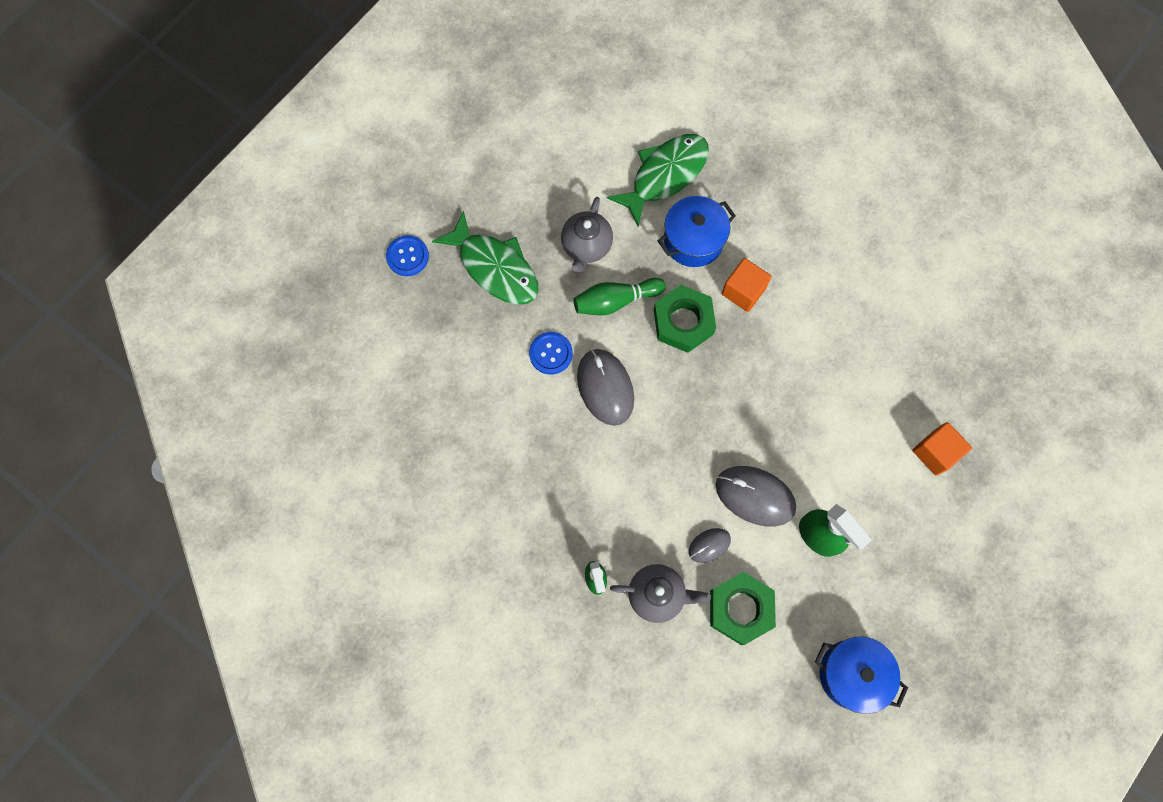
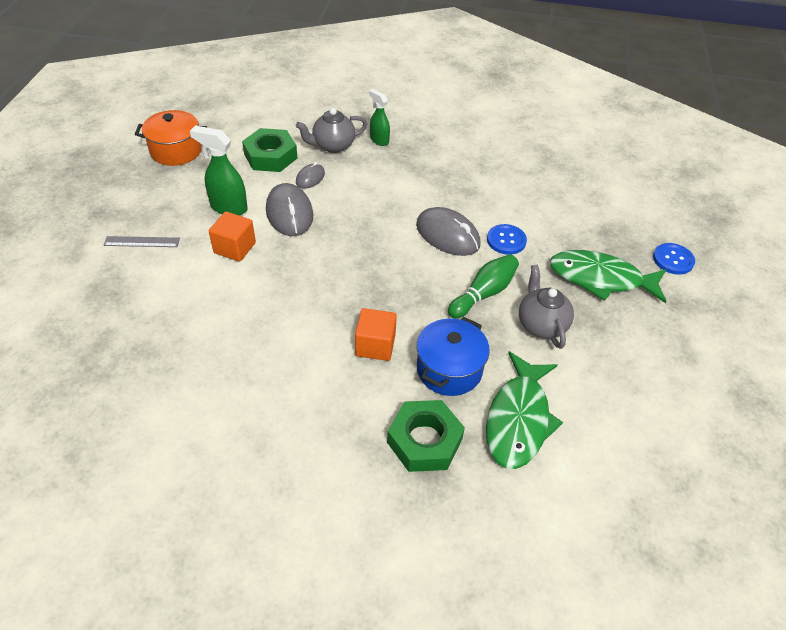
camera: 150 degrees right, 25 degrees down
green nut [654,285,716,353] -> green nut moved to [387,400,465,472]
grey mouse [716,466,796,527] -> grey mouse turned 75 degrees clockwise [266,183,313,236]
blue pot [815,637,908,714] -> orange pot [135,110,207,166]
orange cube [912,422,972,476] -> orange cube moved to [209,212,256,262]
none -> grey ruler [104,236,180,247]

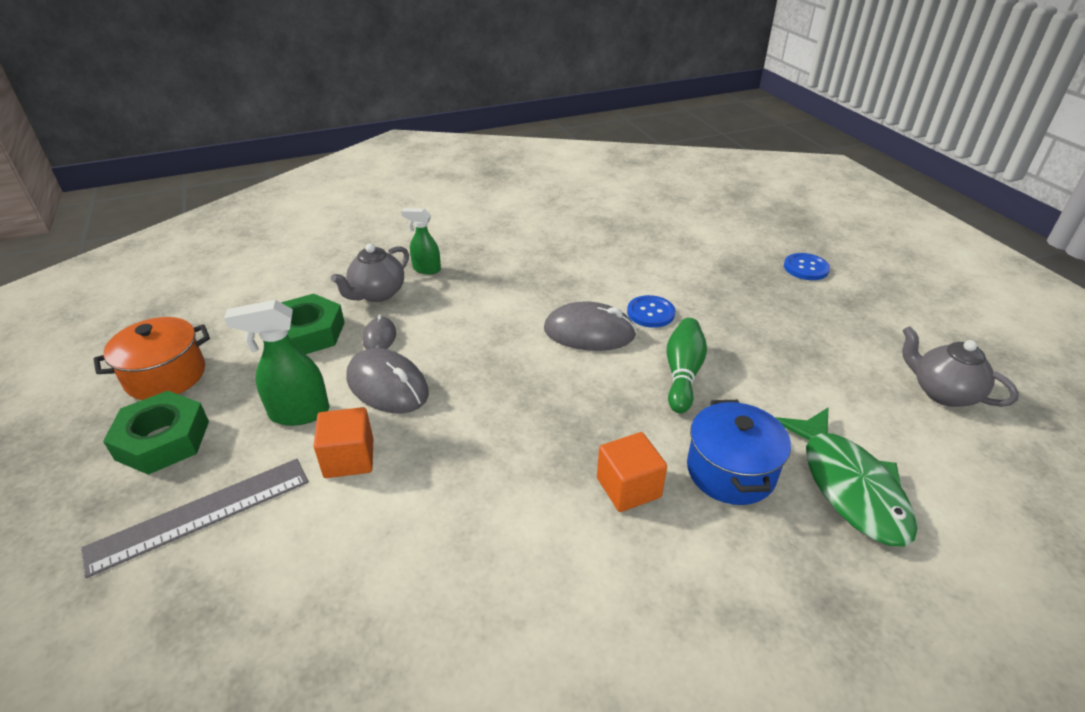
camera: 30 degrees left, 10 degrees down
grey ruler [104,236,180,247] -> grey ruler [81,459,309,578], size x1.76
green nut [387,400,465,472] -> green nut moved to [103,391,209,475]
grey teapot [519,265,574,349] -> grey teapot moved to [902,326,1019,407]
green fish [550,250,667,303] -> none

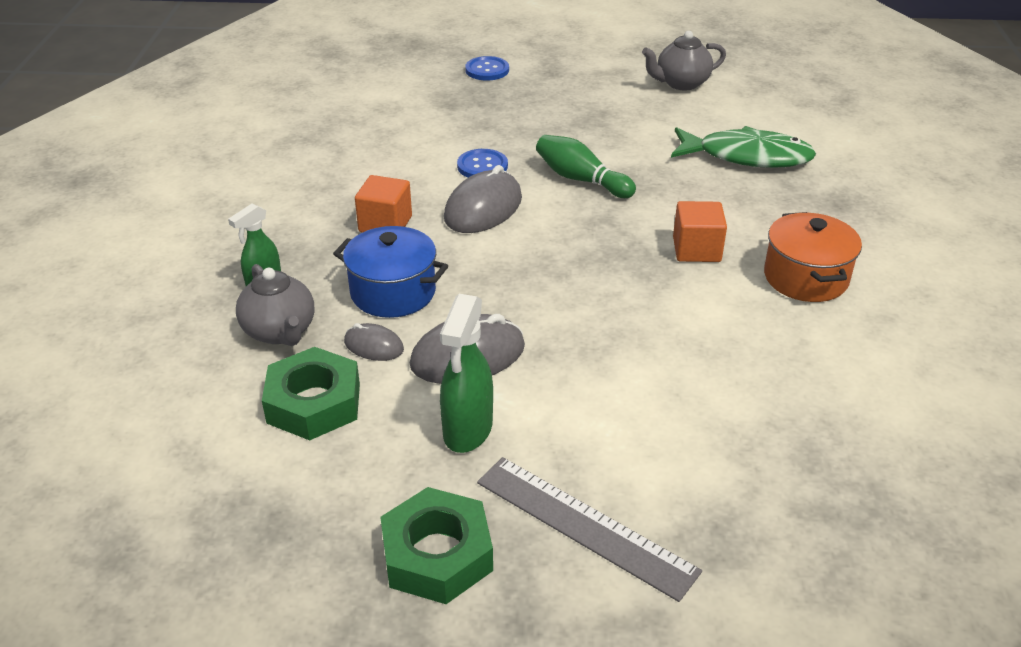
camera: 65 degrees left, 0 degrees up
grey ruler [81,459,309,578] -> grey ruler turned 45 degrees counterclockwise [477,457,702,602]
orange pot [93,317,210,400] -> orange pot moved to [764,212,862,302]
orange cube [313,407,373,478] -> orange cube moved to [355,175,412,233]
blue pot [687,400,791,505] -> blue pot moved to [333,226,448,318]

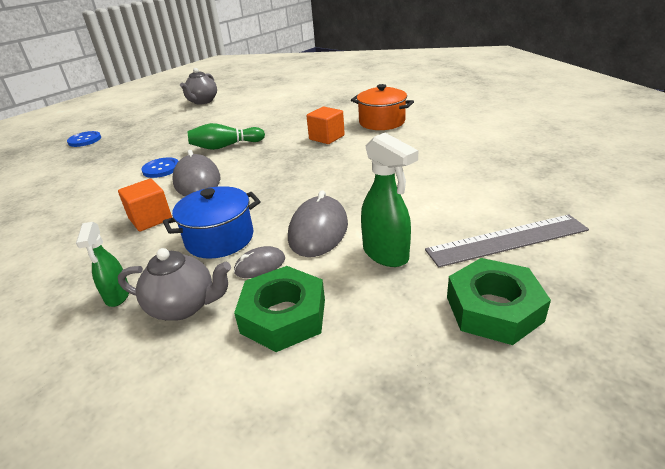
camera: 50 degrees left, 5 degrees down
green fish [671,126,816,168] -> none

